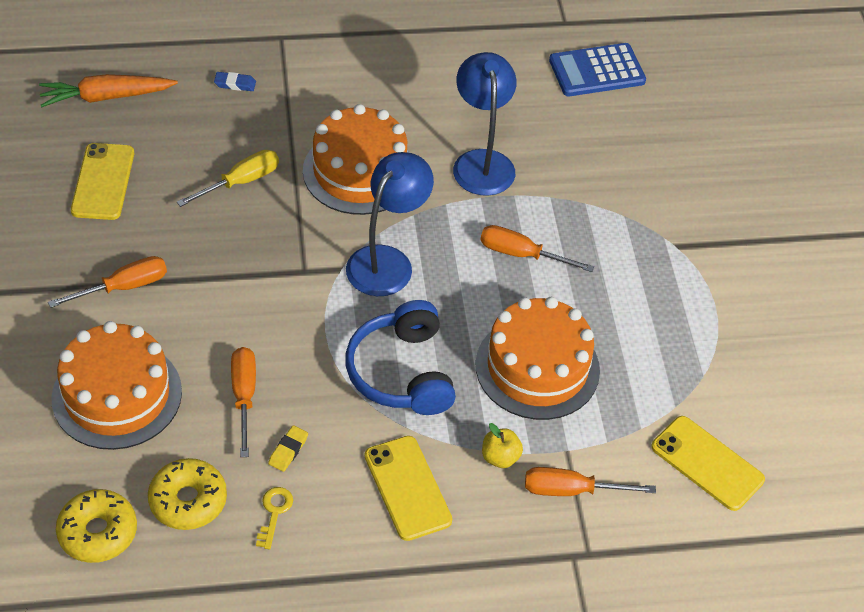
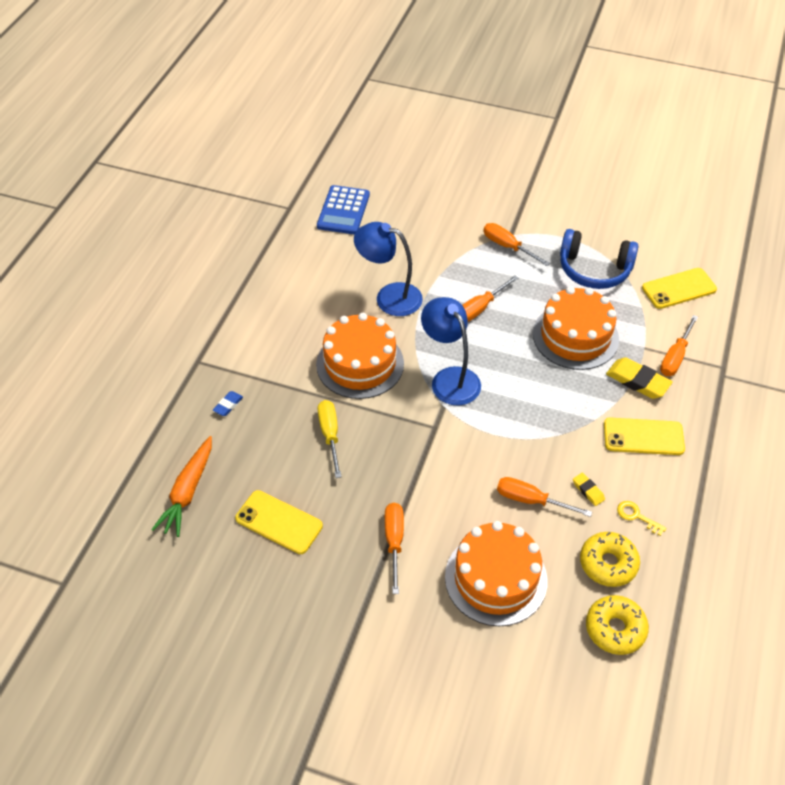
camera: 60 degrees left, 0 degrees up
blue headphones [345,300,456,415] -> blue headphones moved to [560,229,639,289]
yellow apple [482,423,523,468] -> yellow eraser [606,357,673,399]
none -> orange screwdriver [483,223,550,266]

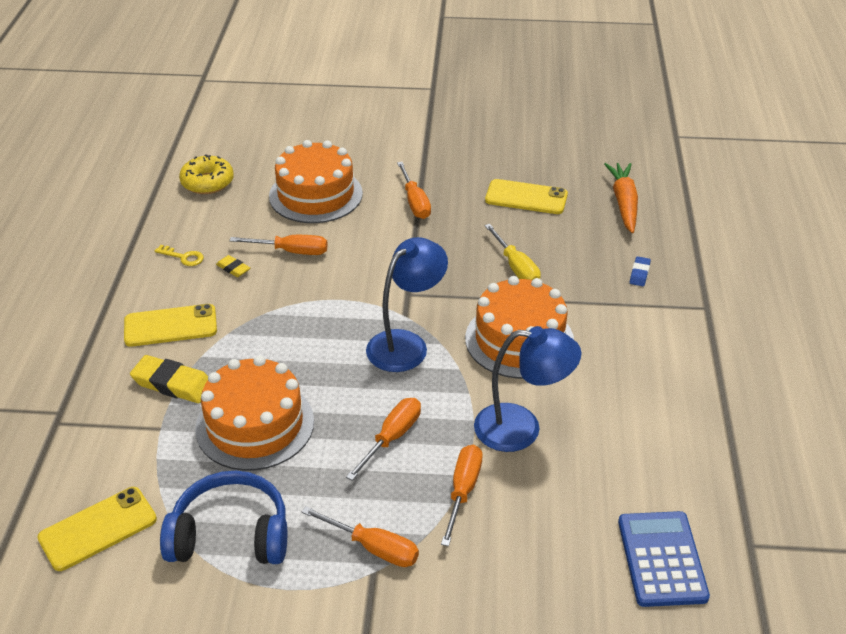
camera: 165 degrees right, 10 degrees down
blue lamp [421,297,481,406] -> blue lamp turned 90 degrees counterclockwise [366,237,448,372]
yellow donut [580,532,640,587] -> none
orange screwdriver [660,315,698,376] -> orange screwdriver moved to [441,445,483,546]

